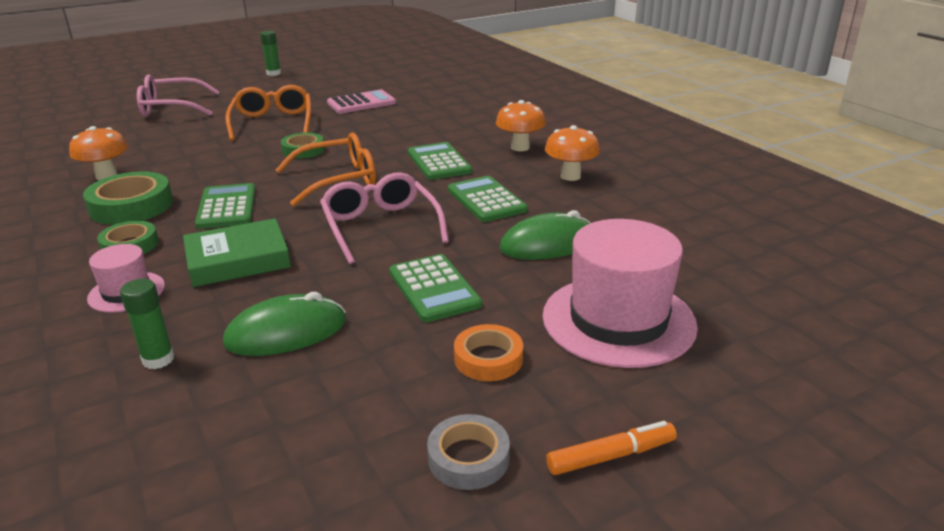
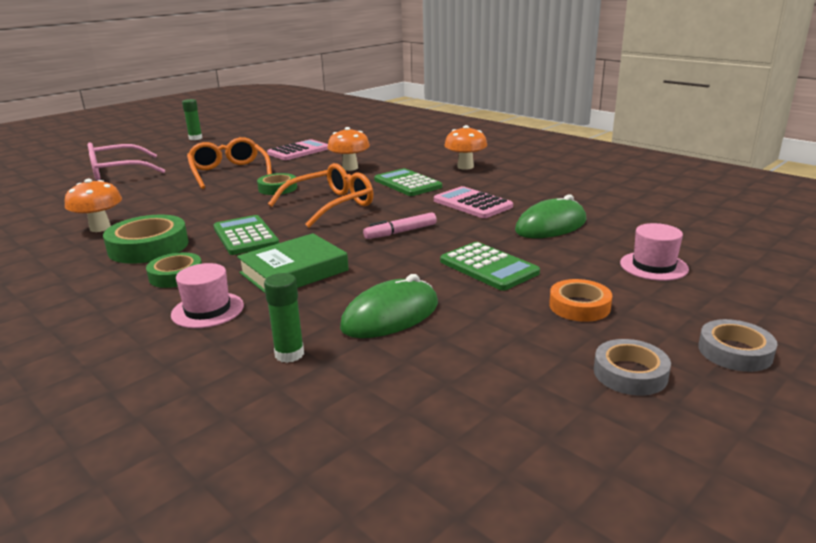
camera: 15 degrees left, 5 degrees down
pink glasses [320,172,449,264] -> pink marker [363,212,437,239]
green calculator [448,176,528,222] -> pink calculator [434,186,513,218]
pink hat [543,219,698,368] -> pink hat [620,223,689,281], size x0.51
orange mushroom [545,125,600,181] -> orange mushroom moved to [327,127,370,171]
orange marker [546,421,677,475] -> grey tape [698,319,778,372]

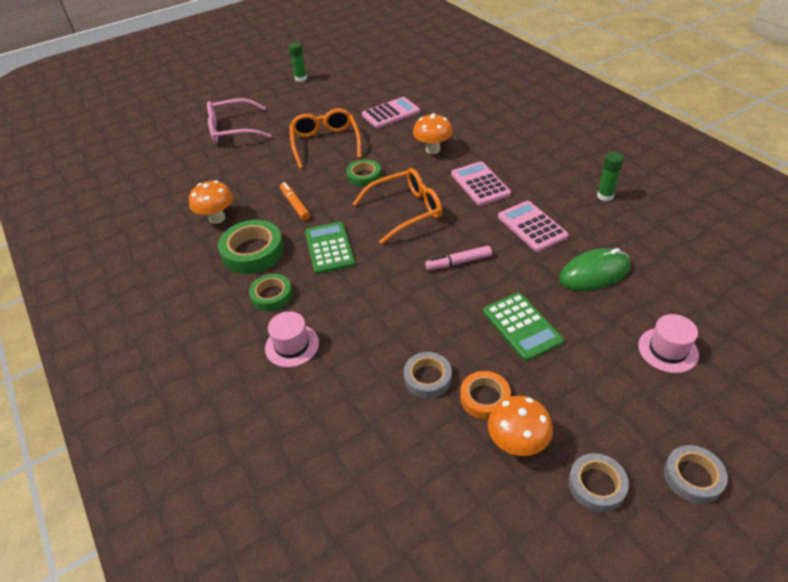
camera: 15 degrees right, 20 degrees up
green book [237,233,349,293] -> none
green glue stick [264,273,304,363] -> green glue stick moved to [597,152,624,201]
green mouse [340,274,438,338] -> grey tape [404,352,452,398]
green calculator [374,168,442,196] -> pink calculator [451,161,511,206]
orange mushroom [444,125,487,170] -> orange mushroom moved to [488,395,553,456]
orange tape [549,279,612,322] -> orange tape moved to [460,371,511,420]
none -> orange marker [280,182,310,220]

